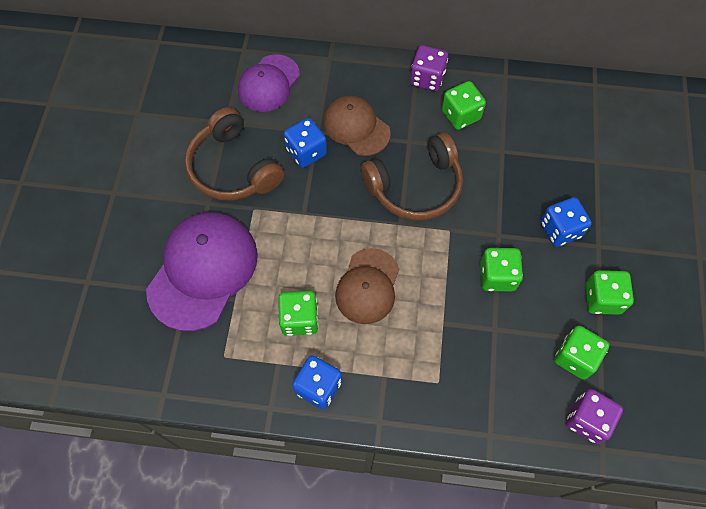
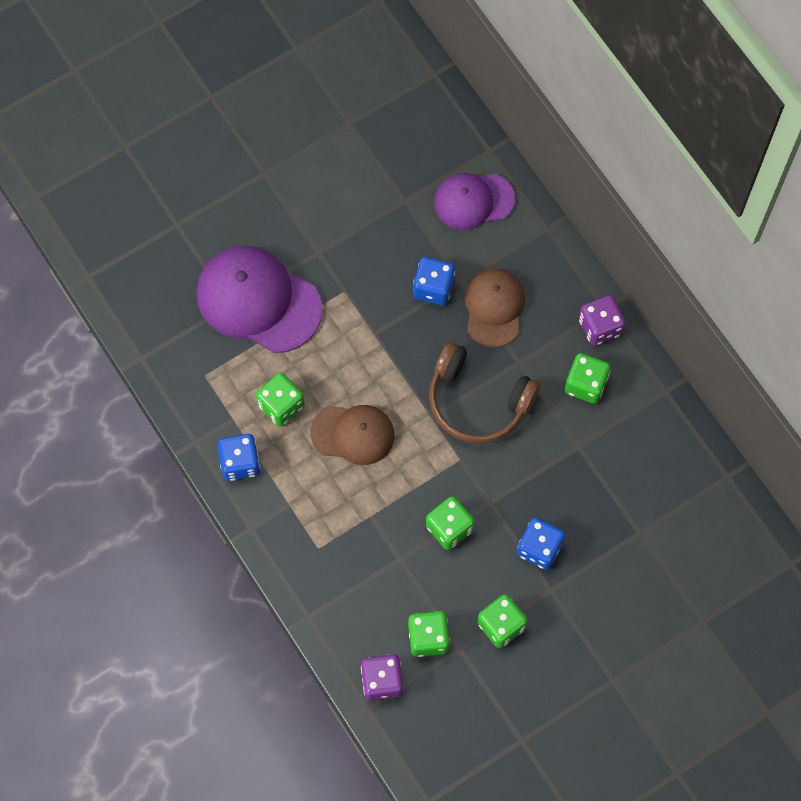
camera: 50 degrees right, 5 degrees up
purple cap [146,212,258,331] -> purple cap turned 135 degrees counterclockwise [196,246,323,353]
brown headphones [185,107,284,200] -> none
brown cap [335,248,399,324] -> brown cap turned 150 degrees counterclockwise [310,405,394,465]

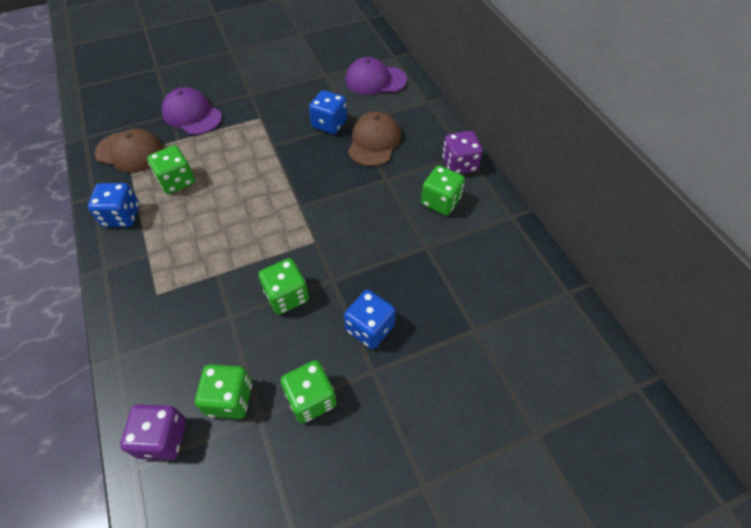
camera: 10 degrees right, 15 degrees down
purple cap [196,246,323,353] -> purple cap [162,87,222,135], size x0.63
brown cap [310,405,394,465] -> brown cap moved to [95,129,164,173]
brown headphones [429,342,540,444] -> none

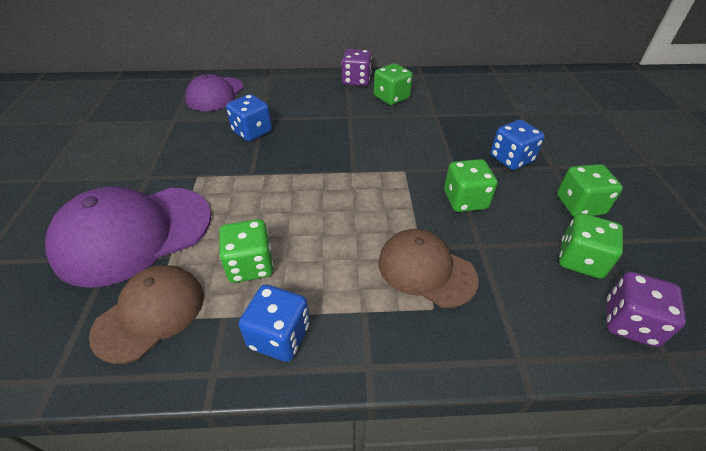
camera: 70 degrees left, 10 degrees down
purple cap [162,87,222,135] -> purple cap [45,186,211,288], size x1.59
brown cap [348,111,401,166] -> brown cap moved to [378,229,479,308]

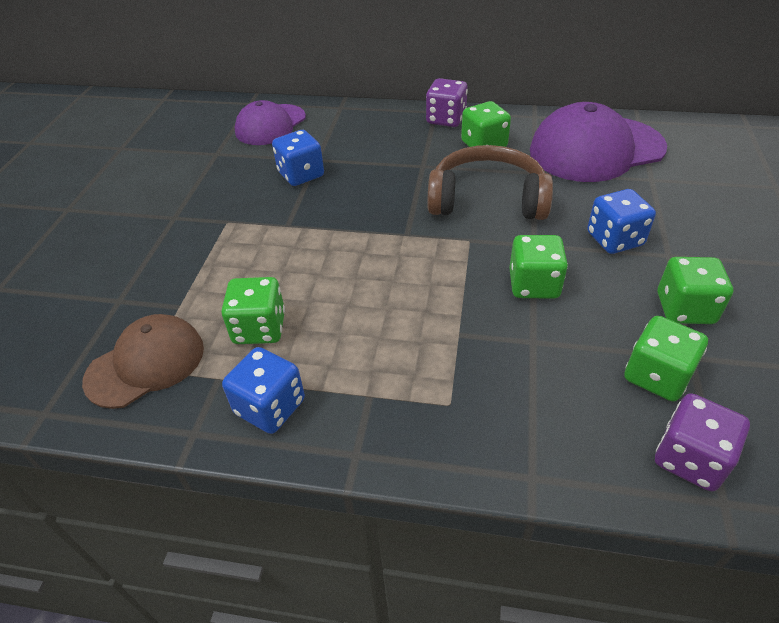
camera: 15 degrees right, 0 degrees up
purple cap [45,186,211,288] -> purple cap moved to [530,102,667,182]
brown cap [378,229,479,308] -> none
none -> brown headphones [427,145,553,220]

